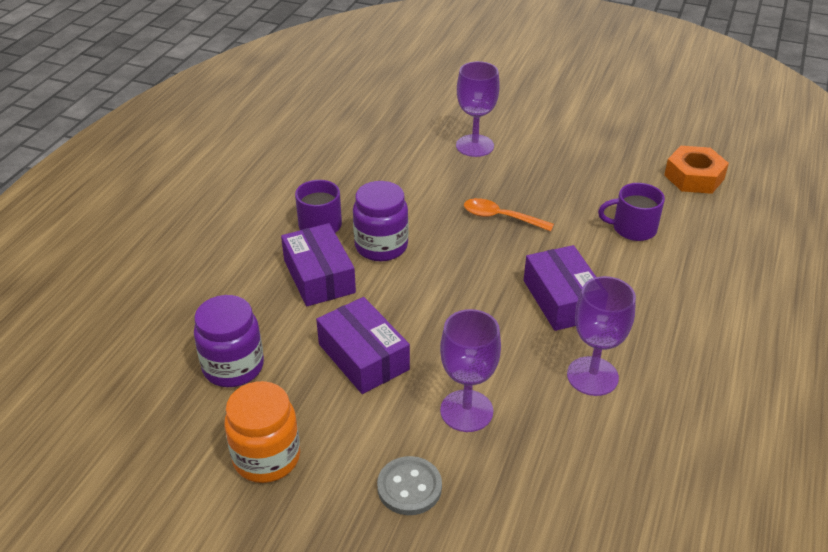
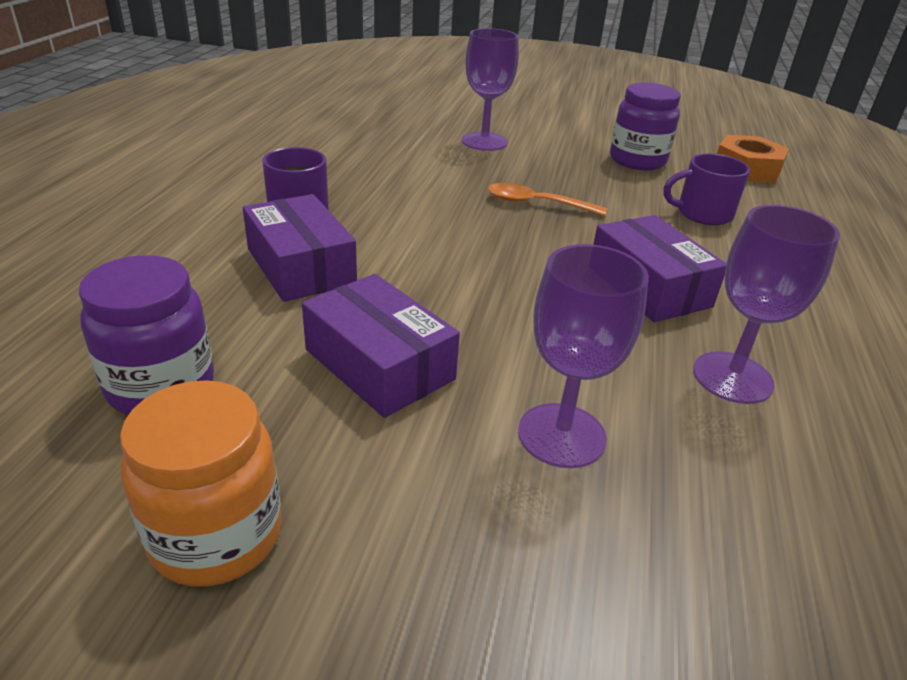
camera: 10 degrees left, 5 degrees down
purple jar [353,181,409,261] -> purple jar moved to [610,83,681,170]
grey button [377,456,442,515] -> none

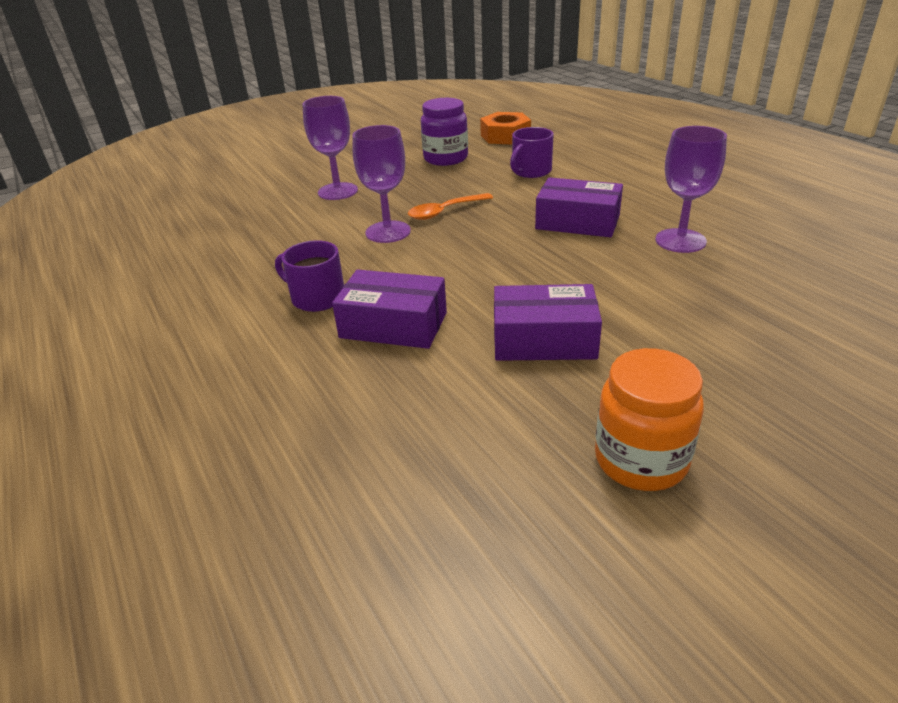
camera: 40 degrees left, 0 degrees up
purple jar [79,255,214,415] -> none
purple goblet [518,244,649,468] -> purple goblet moved to [352,125,411,243]

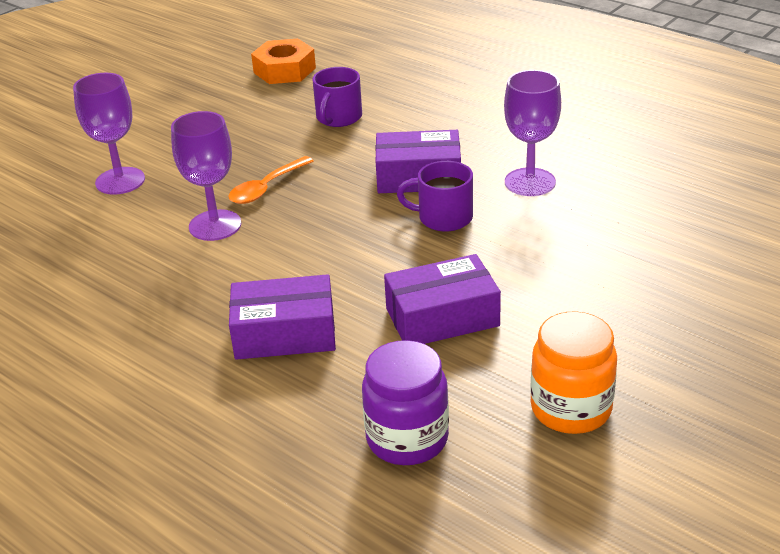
camera: 20 degrees left, 0 degrees up
purple mug [275,240,344,312] -> purple mug moved to [397,161,473,232]
purple jar [421,98,468,166] -> purple jar moved to [362,340,449,465]

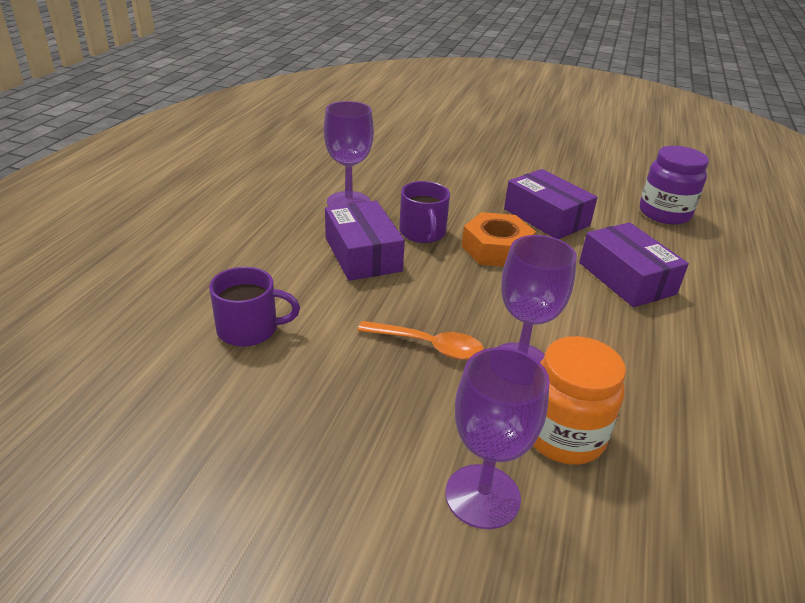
camera: 115 degrees left, 0 degrees up
orange nut [251,39,316,84] -> orange nut moved to [462,212,536,267]
orange jar [530,311,617,434] -> orange jar moved to [533,336,626,465]

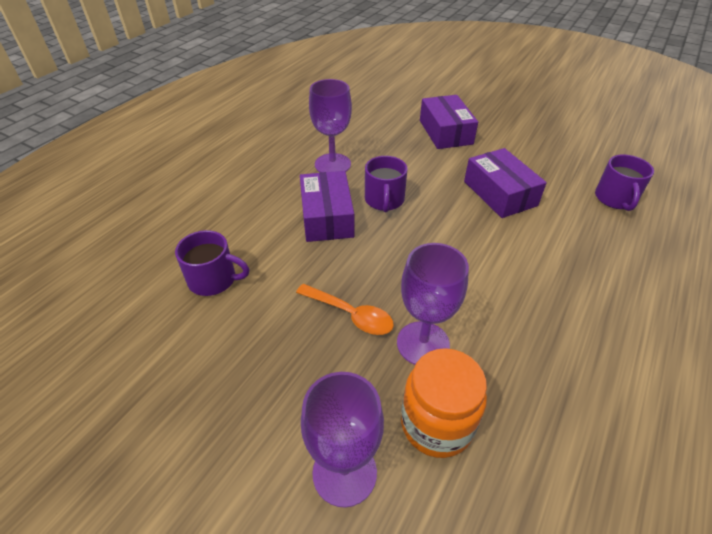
camera: 15 degrees right, 10 degrees up
orange nut [462,212,536,267] -> none
purple box [579,222,689,307] -> purple box moved to [420,95,478,149]
purple jar [640,146,709,225] -> purple mug [595,155,654,211]

